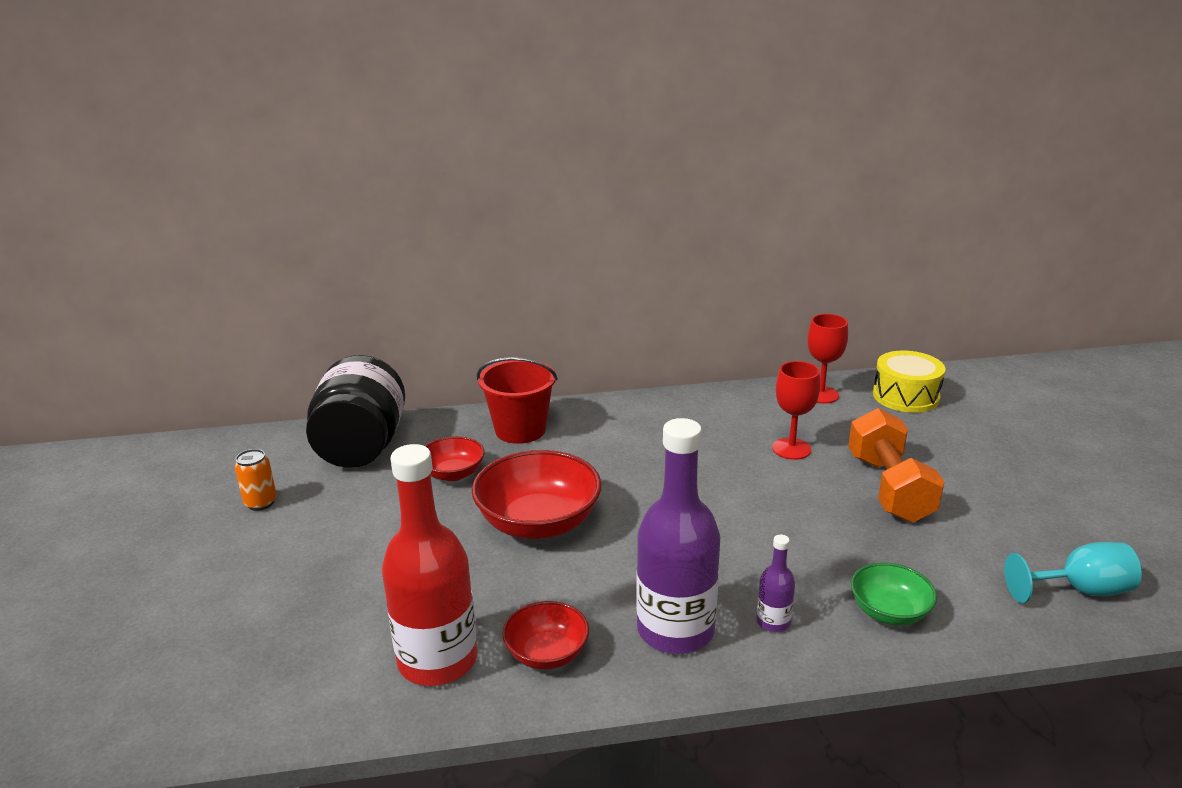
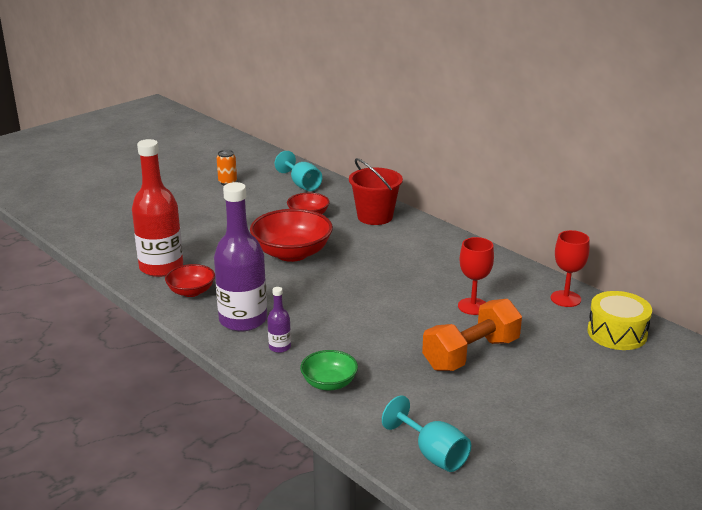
camera: 55 degrees right, 0 degrees up
black jar [306,355,405,468] -> turquoise goblet [275,151,322,191]

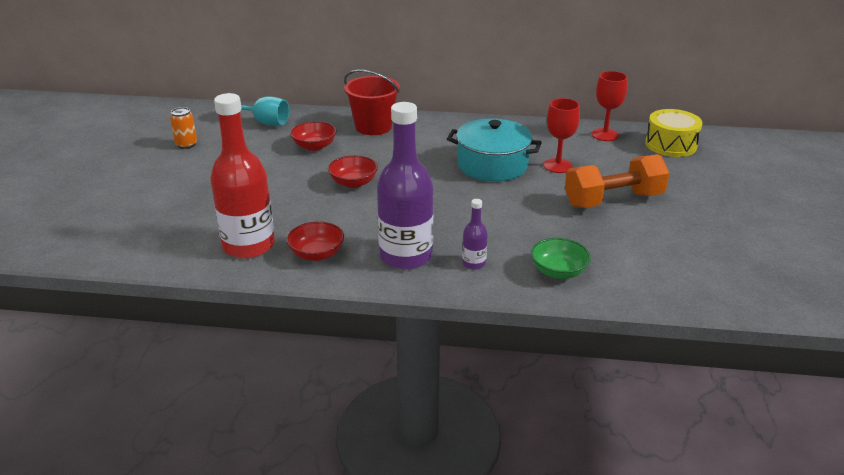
camera: 40 degrees left, 5 degrees up
red bowl [250,209,333,262] -> red bowl [328,155,378,188], size x0.56
turquoise goblet [382,396,471,472] -> none
orange dumbbell [422,299,522,371] -> orange dumbbell turned 60 degrees clockwise [565,154,669,208]
none -> turquoise pot [447,118,542,182]

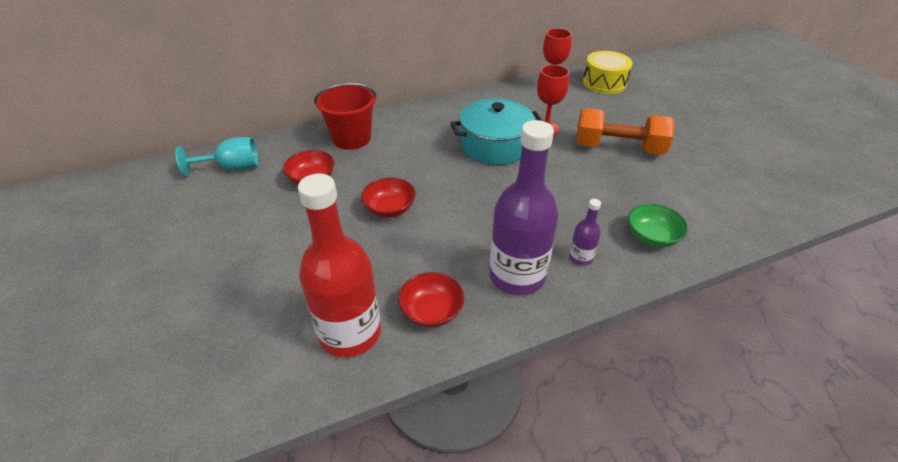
camera: 30 degrees left, 10 degrees up
orange can [170,107,197,149] -> none
orange dumbbell [565,154,669,208] -> orange dumbbell turned 60 degrees clockwise [576,108,675,155]

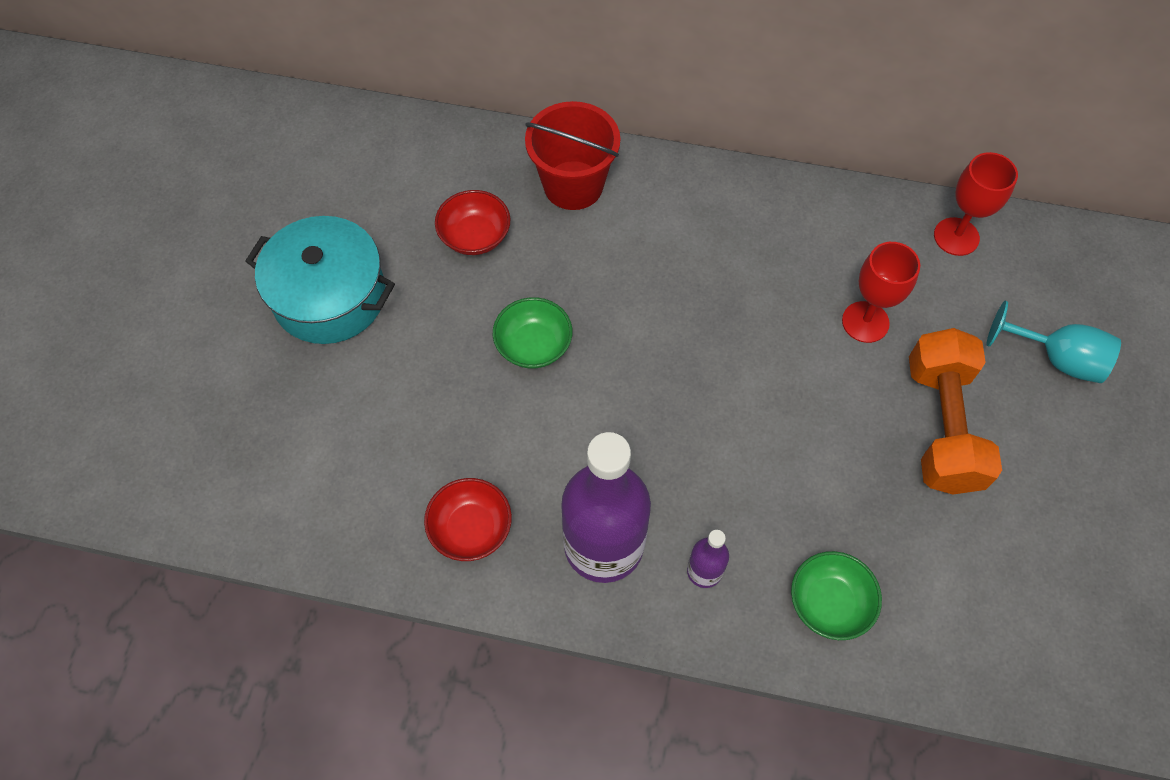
camera: 35 degrees right, 20 degrees up
turquoise goblet [176,137,258,177] -> turquoise goblet moved to [986,301,1121,383]
red bottle [298,173,381,358] -> none
red bowl [361,177,416,217] -> green bowl [493,297,572,369]
turquoise pot [450,98,542,165] -> turquoise pot moved to [245,216,395,344]
orange dumbbell [576,108,675,155] -> orange dumbbell turned 45 degrees clockwise [909,328,1002,495]
yellow drum [583,51,633,94] -> none

